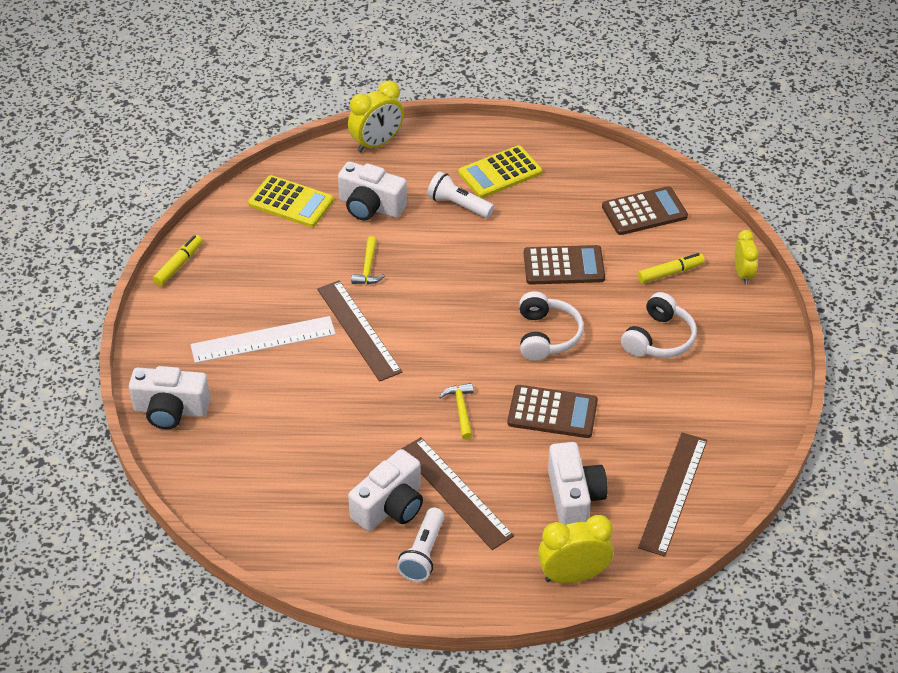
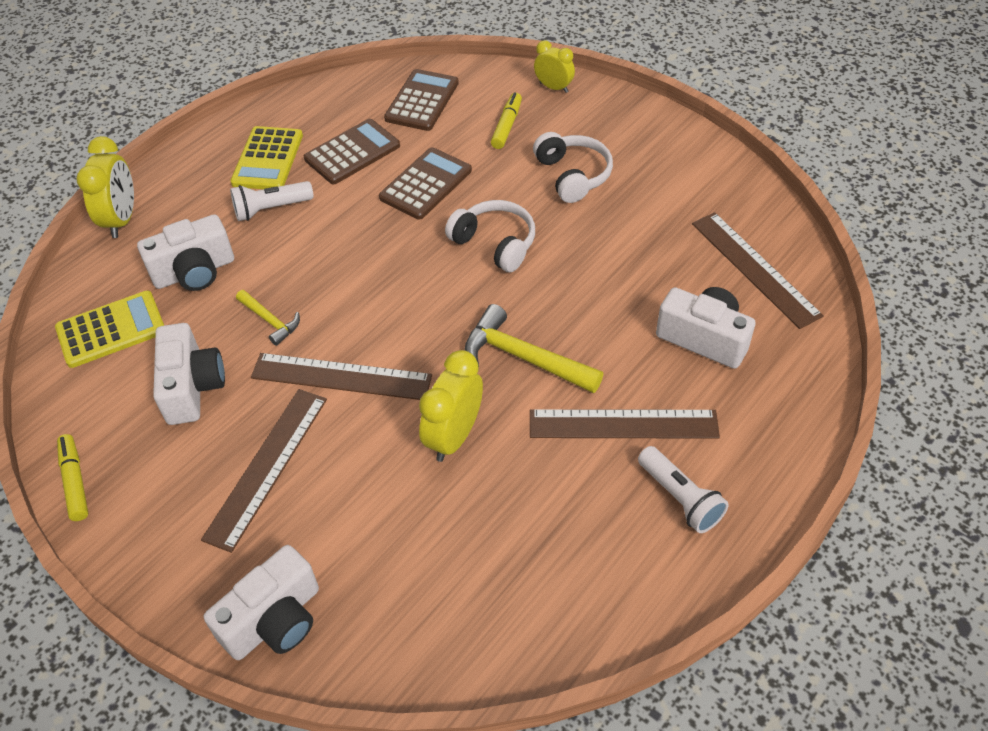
camera: 50 degrees left, 5 degrees up
white ruler [191,316,336,363] -> brown ruler [201,389,327,553]
white camera [348,449,423,531] -> white camera moved to [153,323,225,425]
yellow hammer [439,383,474,440] -> yellow hammer [464,304,603,393], size x1.76
brown calculator [507,385,598,438] -> brown calculator moved to [304,119,400,185]
yellow clock [538,515,613,583] -> yellow clock moved to [419,350,483,462]

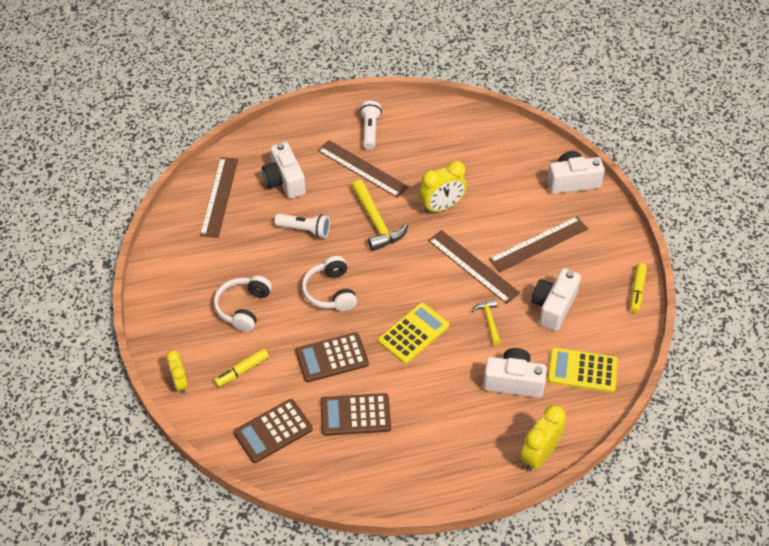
camera: 145 degrees left, 0 degrees up
yellow calculator [230,126,303,189] -> yellow calculator moved to [378,303,449,364]
white flashlight [230,181,314,221] -> white flashlight moved to [275,214,330,238]

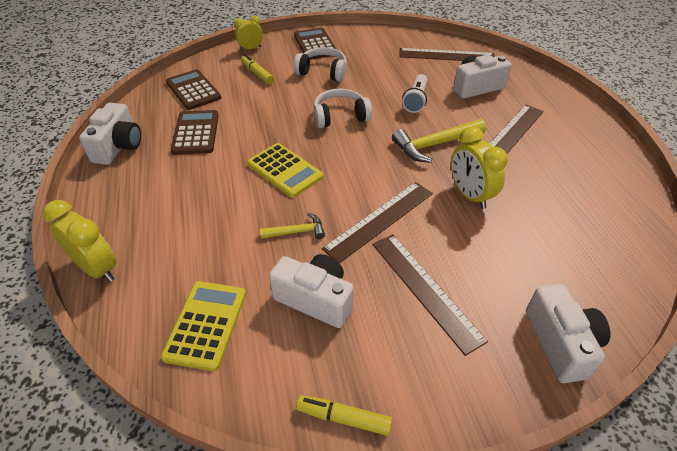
camera: 90 degrees right, 5 degrees down
brown calculator [295,332,369,382] -> brown calculator moved to [294,28,336,60]
white flashlight [359,101,382,150] -> none
white camera [483,348,547,398] -> white camera moved to [79,103,141,165]

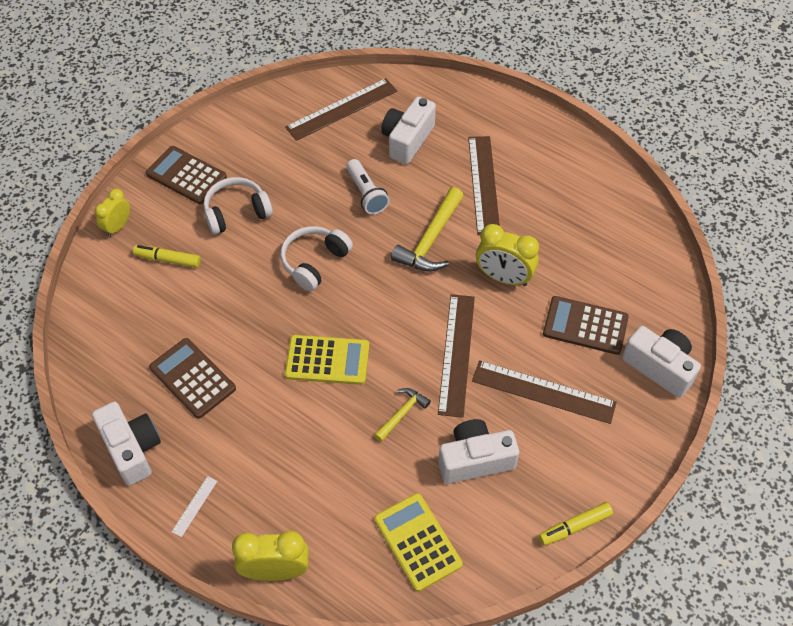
camera: 40 degrees left, 10 degrees up
brown calculator [166,69,221,110] -> brown calculator moved to [543,296,629,355]
none -> white ruler [172,476,217,537]

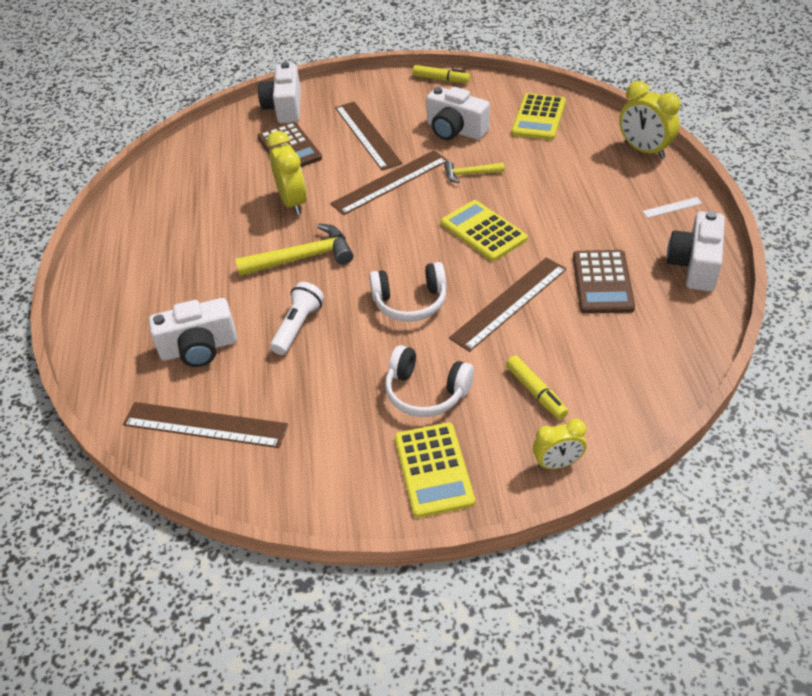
camera: 130 degrees left, 10 degrees down
brown calculator [146,146,227,204] -> yellow calculator [395,422,475,518]
brown ruler [468,136,500,235] -> brown ruler moved to [449,257,567,352]

